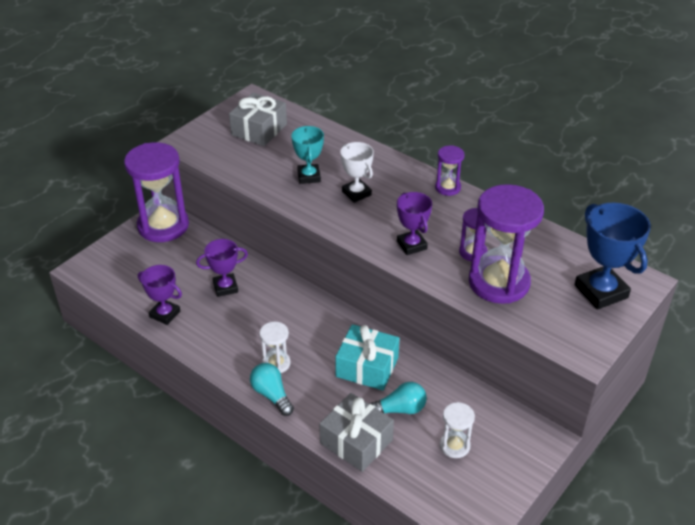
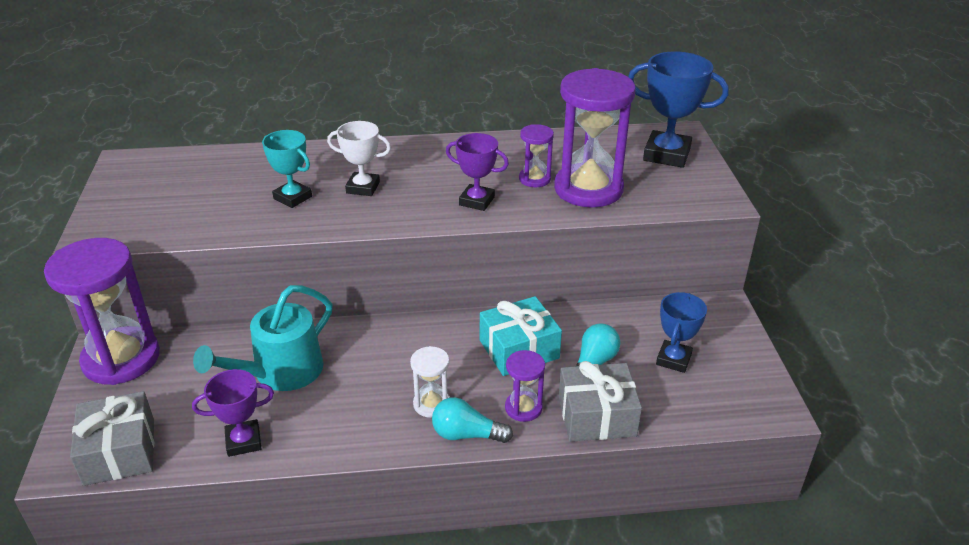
camera: 45 degrees left, 5 degrees down
purple trophy [196,239,248,297] -> turquoise watering can [193,285,332,391]
grey gift [229,92,287,146] -> grey gift moved to [70,391,154,486]
purple hourglass [435,145,465,196] -> purple hourglass moved to [505,350,545,422]
white hourglass [440,402,475,458] -> blue trophy [656,292,707,373]

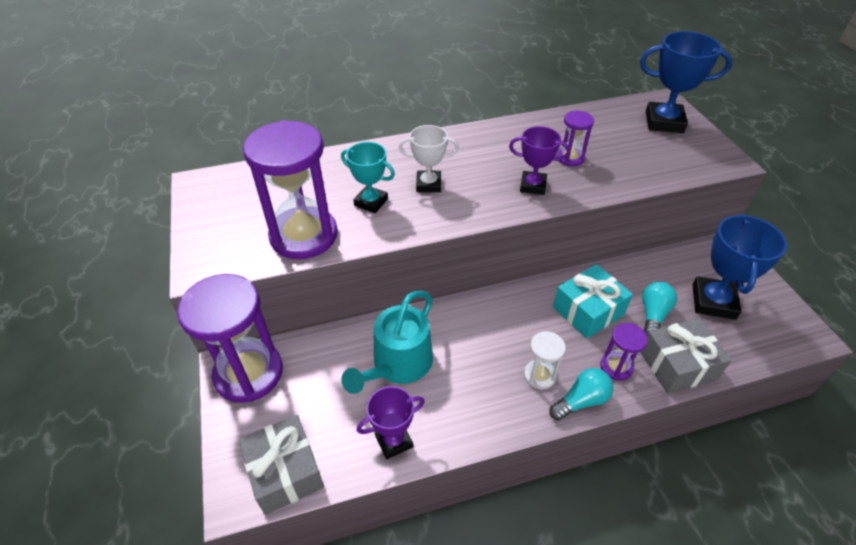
camera: 10 degrees left, 10 degrees up
turquoise light bulb [432,397,513,443] -> turquoise light bulb turned 150 degrees clockwise [550,368,614,420]
purple hourglass [554,68,636,208] -> purple hourglass moved to [243,120,338,259]
blue trophy [656,292,707,373] -> blue trophy [692,214,787,320], size x1.59

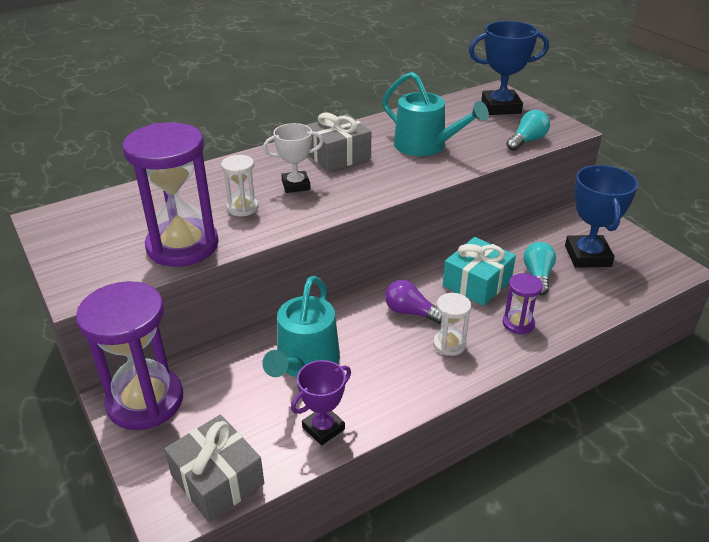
camera: 15 degrees left, 10 degrees down
turquoise trophy [341,142,395,213] -> white hourglass [221,155,258,216]
purple trophy [509,126,570,195] -> none
turquoise light bulb [550,368,614,420] -> turquoise light bulb moved to [506,110,550,151]
purple hourglass [557,111,594,167] -> turquoise watering can [382,72,489,156]
grey gift [640,318,732,394] -> grey gift moved to [307,113,371,172]
none -> purple light bulb [385,280,442,324]

